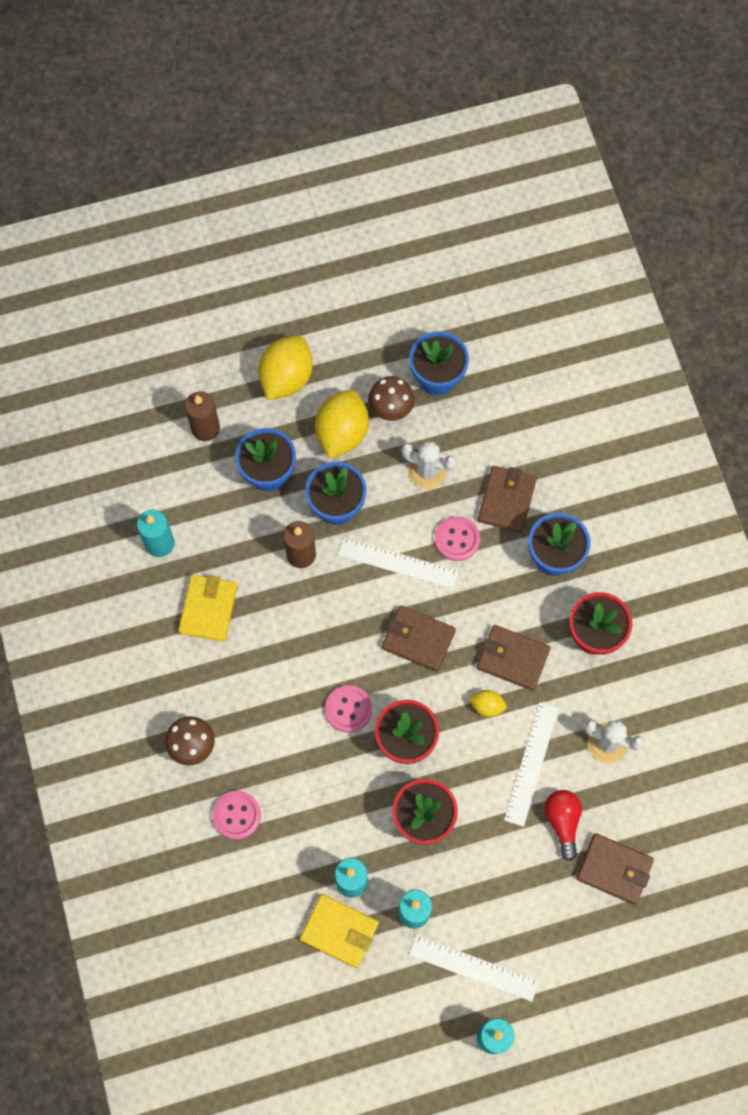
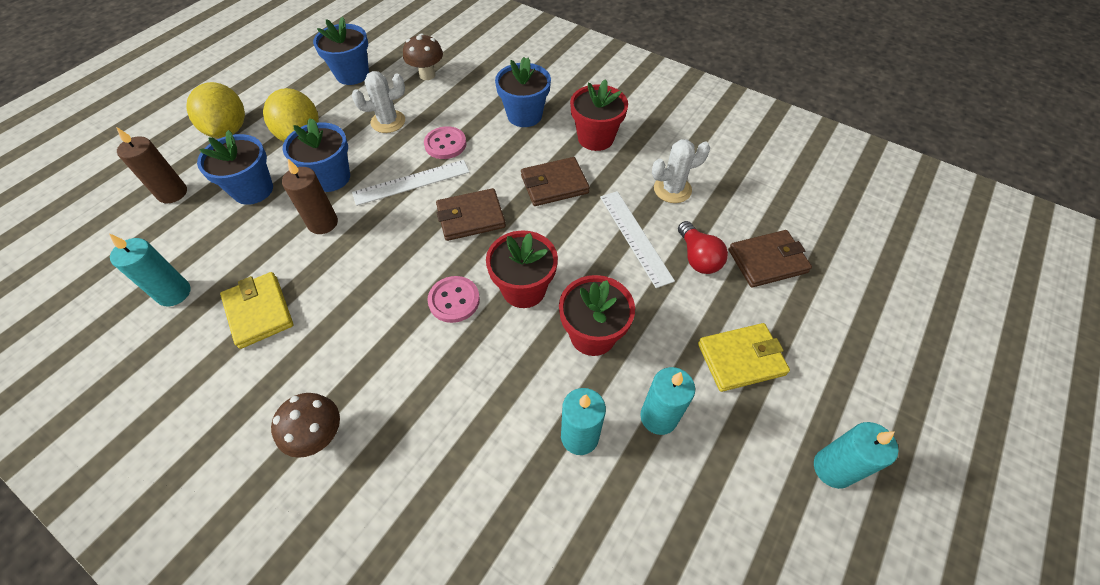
camera: 40 degrees left, 15 degrees down
pink button [213,791,261,840] -> none
yellow wallet [300,894,379,968] -> yellow wallet moved to [698,323,790,392]
brown mushroom [368,376,415,421] -> brown mushroom moved to [403,33,443,80]
white ruler [409,935,539,1002] -> none
yellow lemon [469,690,507,717] -> none
brown wallet [478,466,537,533] -> none
red light bulb [544,790,582,861] -> red light bulb turned 150 degrees counterclockwise [678,221,728,274]

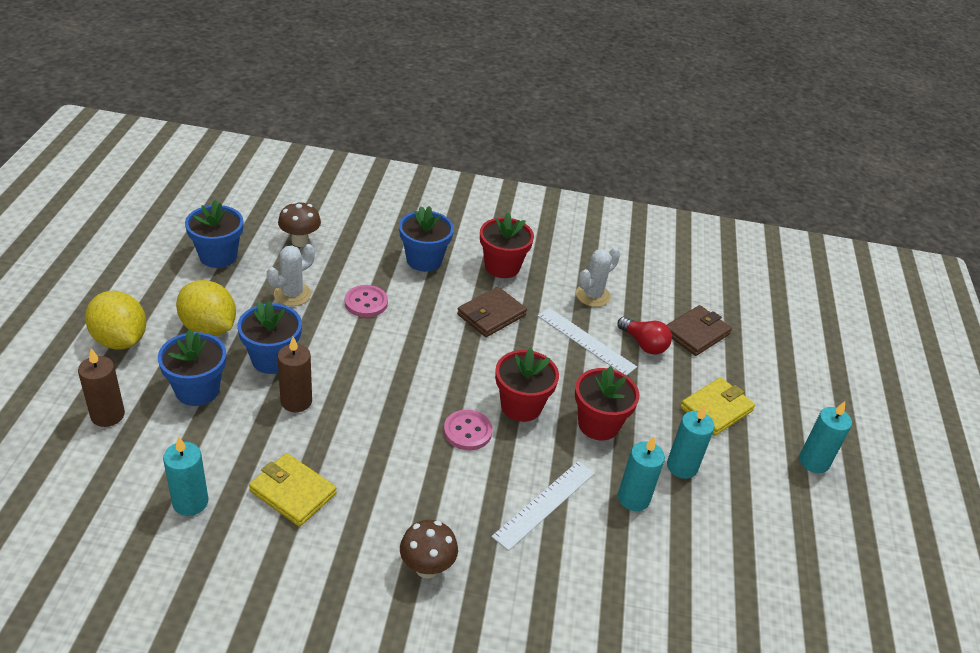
camera: 30 degrees left, 15 degrees down
white ruler [352,160,469,206] -> white ruler moved to [492,461,595,551]
brown wallet [436,188,506,241] -> none

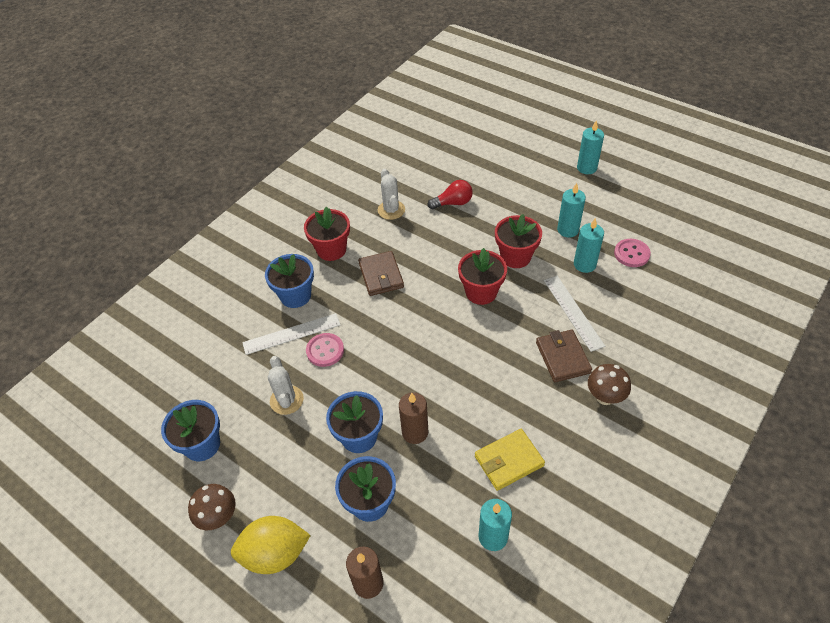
camera: 55 degrees left, 10 degrees up
yellow lemon [176,280,236,336] -> none
brown mushroom [278,201,321,247] -> brown mushroom moved to [188,484,236,530]
pink button [444,410,492,450] -> pink button moved to [614,239,651,267]
white ruler [538,308,637,375] -> white ruler moved to [242,313,340,355]
brown wallet [667,305,732,356] -> brown wallet moved to [536,330,592,382]
yellow wallet [680,377,755,436] -> none

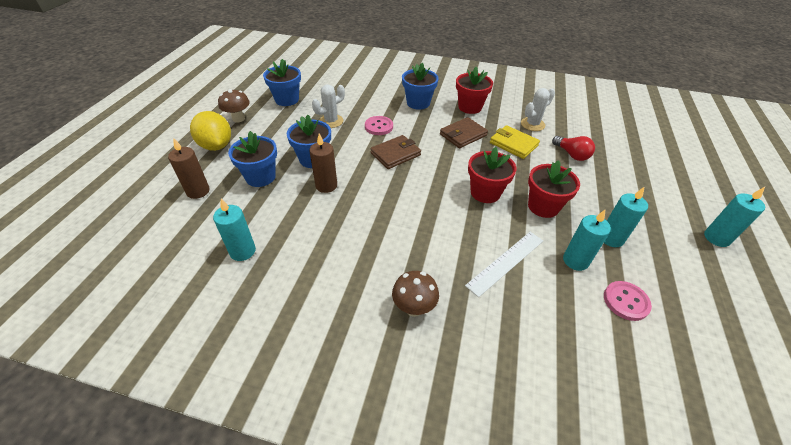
camera: 65 degrees right, 5 degrees down
white ruler [242,313,340,355] -> none
yellow wallet [475,429,545,491] -> yellow wallet moved to [490,125,540,159]
brown wallet [536,330,592,382] -> brown wallet moved to [370,135,421,169]

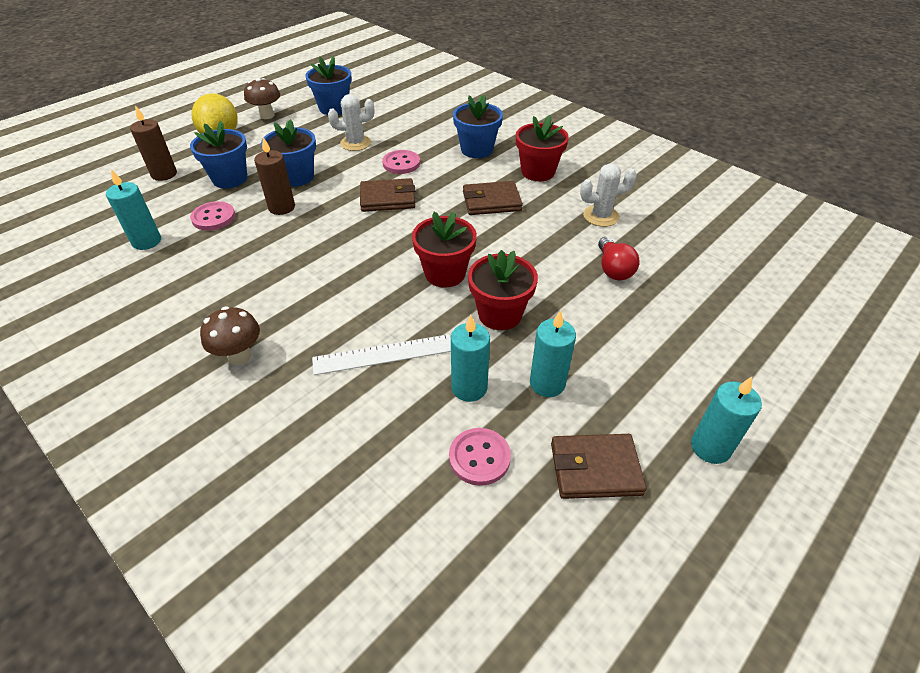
camera: 30 degrees right, 0 degrees up
yellow wallet [490,125,540,159] -> none
none -> pink button [190,201,235,231]
none -> brown wallet [551,434,647,499]

